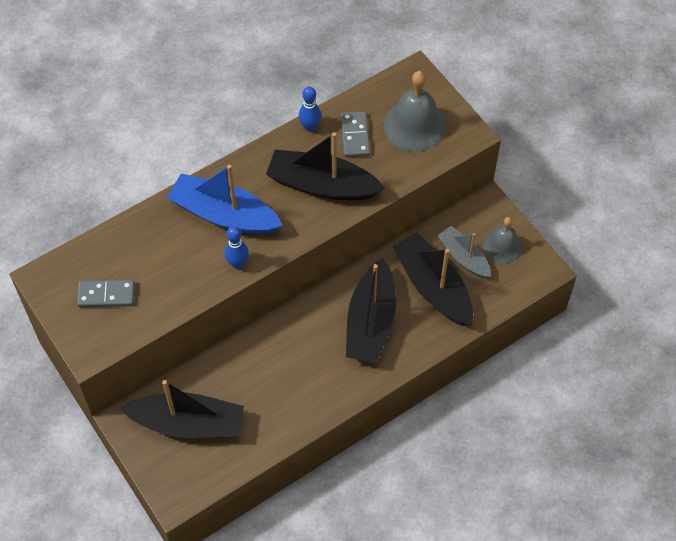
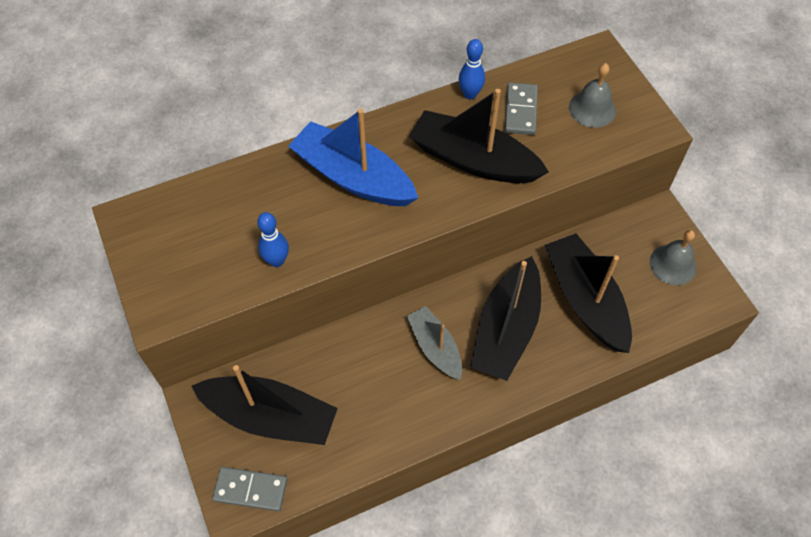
camera: 10 degrees right, 0 degrees up
grey domino [77,280,135,307] -> grey domino moved to [212,467,287,511]
blue bowling pin [225,226,249,269] -> blue bowling pin moved to [257,212,289,267]
grey bell [383,71,447,152] -> grey bell [569,63,616,127], size x0.63
grey boat [437,226,491,278] -> grey boat moved to [407,306,462,380]

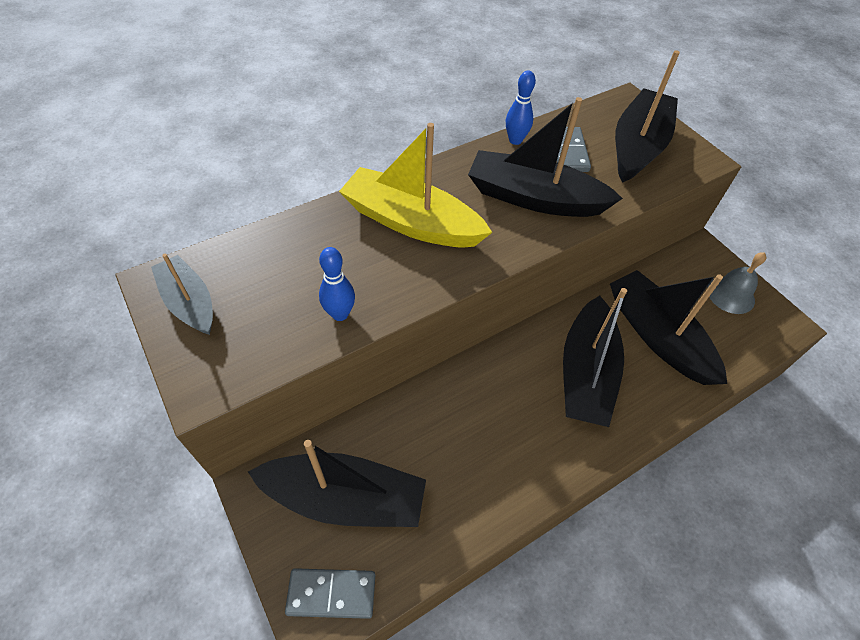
camera: 10 degrees left, 5 degrees down
blue boat [288,109,418,206] -> yellow boat [339,123,492,247]
grey boat [407,306,462,380] -> grey boat moved to [151,254,213,335]
grey bell [569,63,616,127] -> black boat [615,50,680,183]

